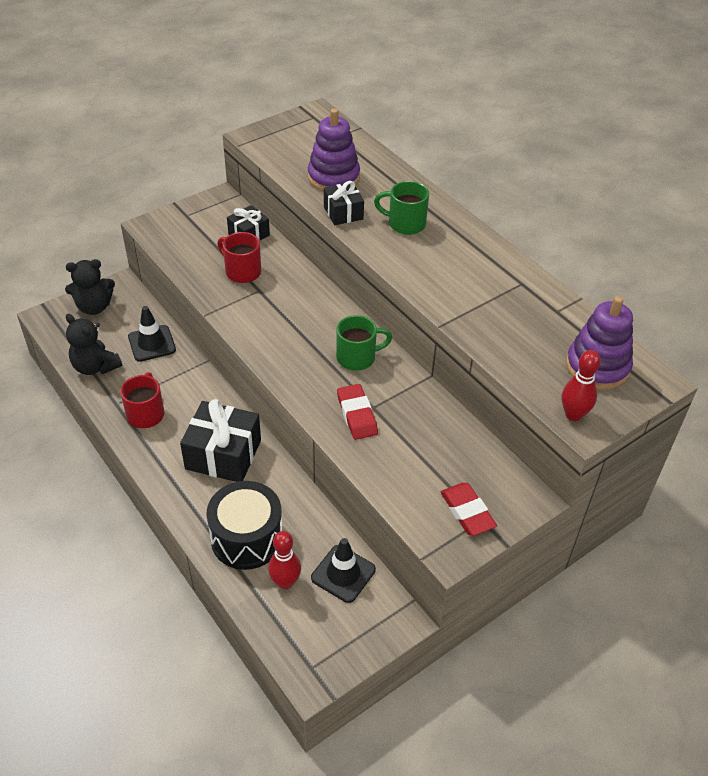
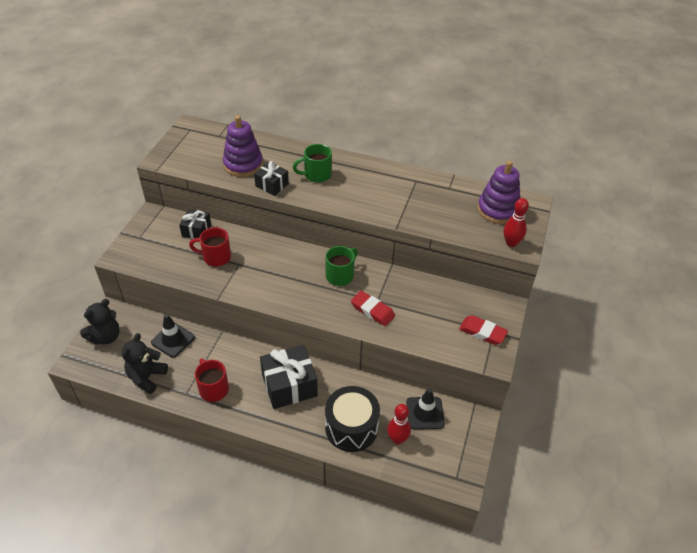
camera: 35 degrees left, 0 degrees up
black teddy bear [66,314,122,375] -> black teddy bear turned 105 degrees clockwise [122,333,168,394]

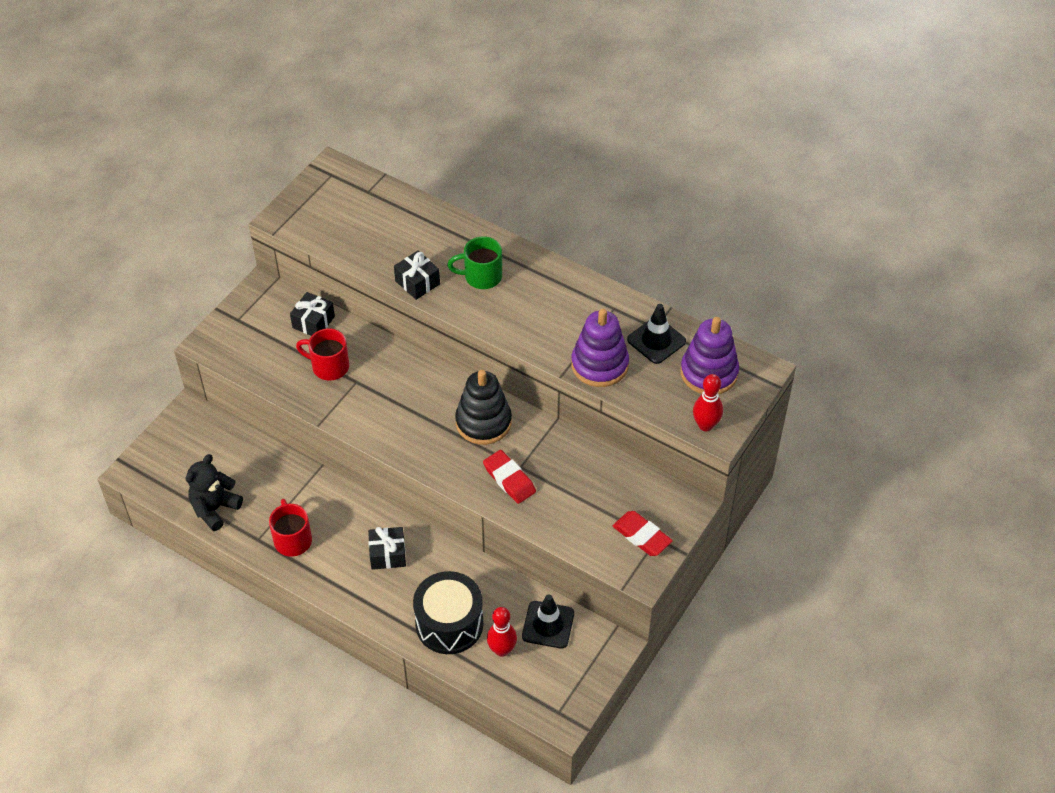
camera: 15 degrees right, 5 degrees up
black teddy bear [80,299,120,345] -> none
black traffic cone [151,314,195,358] -> black traffic cone moved to [627,304,686,364]
purple stacking toy [223,115,263,177] -> purple stacking toy moved to [571,309,629,387]
black gift [260,345,318,409] -> black gift [368,527,406,570], size x0.58
green mug [325,246,358,286] -> black stacking toy [455,370,512,445]

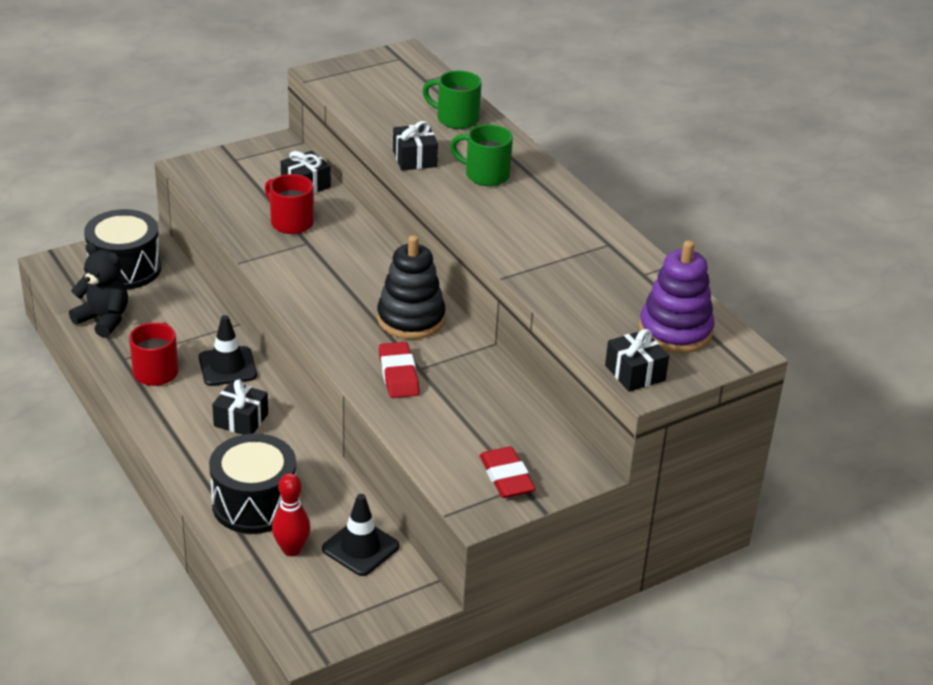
camera: 25 degrees right, 15 degrees down
black teddy bear [186,454,243,531] -> black teddy bear turned 60 degrees clockwise [69,243,128,338]
purple stacking toy [571,309,629,387] -> none
black traffic cone [627,304,686,364] -> black traffic cone moved to [199,315,257,386]
red bowling pin [693,374,723,431] -> black gift [605,329,669,392]
none -> black drum [84,209,161,290]
none -> green mug [422,70,482,129]

